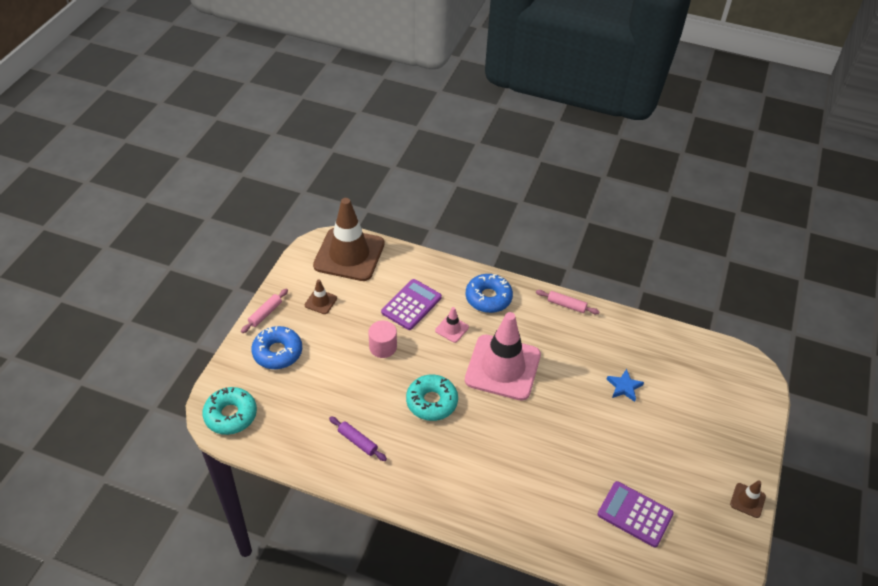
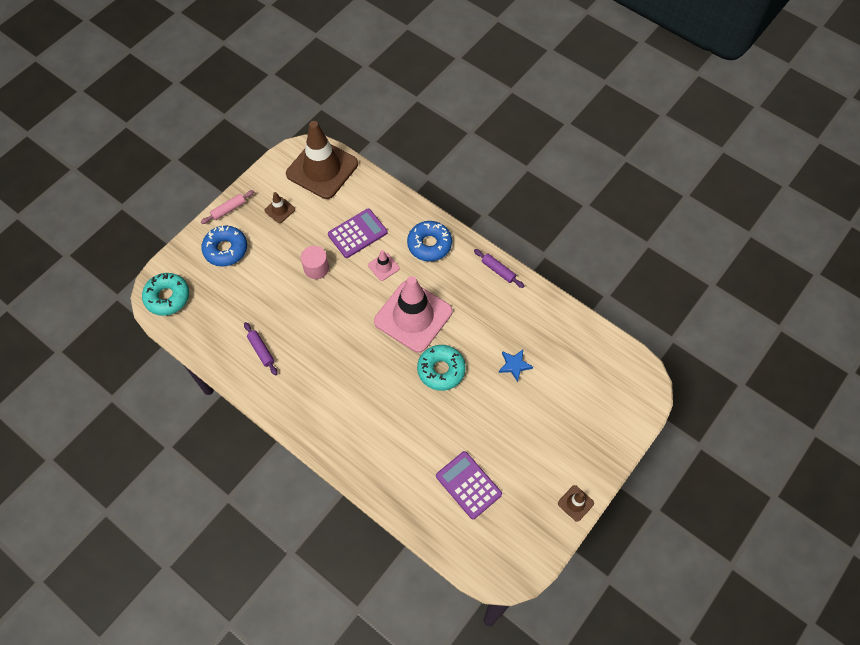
camera: 20 degrees right, 15 degrees up
turquoise donut [406,374,458,421] -> turquoise donut moved to [417,345,466,391]
pink rolling pin [536,290,600,314] -> purple rolling pin [474,249,524,288]

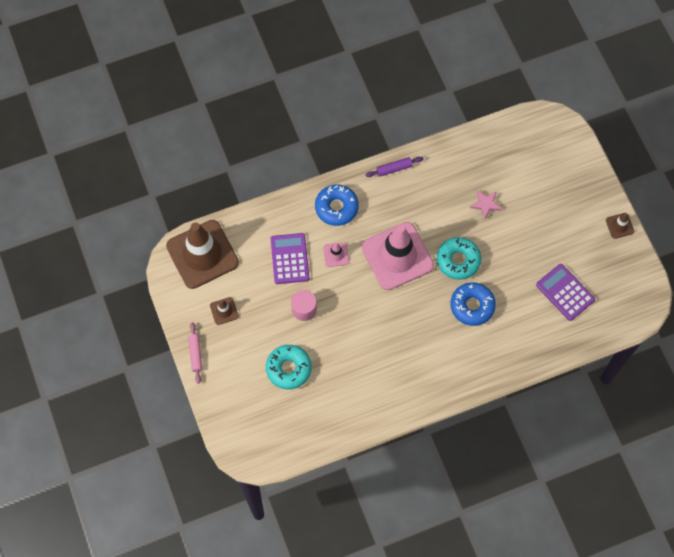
camera: 60 degrees left, 5 degrees up
turquoise donut [142,273,189,316] -> turquoise donut moved to [266,345,312,389]
blue donut [201,226,247,267] -> blue donut moved to [451,282,496,326]
purple rolling pin [244,322,277,375] -> none
purple calculator [436,451,502,519] -> purple calculator turned 60 degrees clockwise [536,264,595,321]
blue star [499,350,533,382] -> pink star [470,190,502,219]

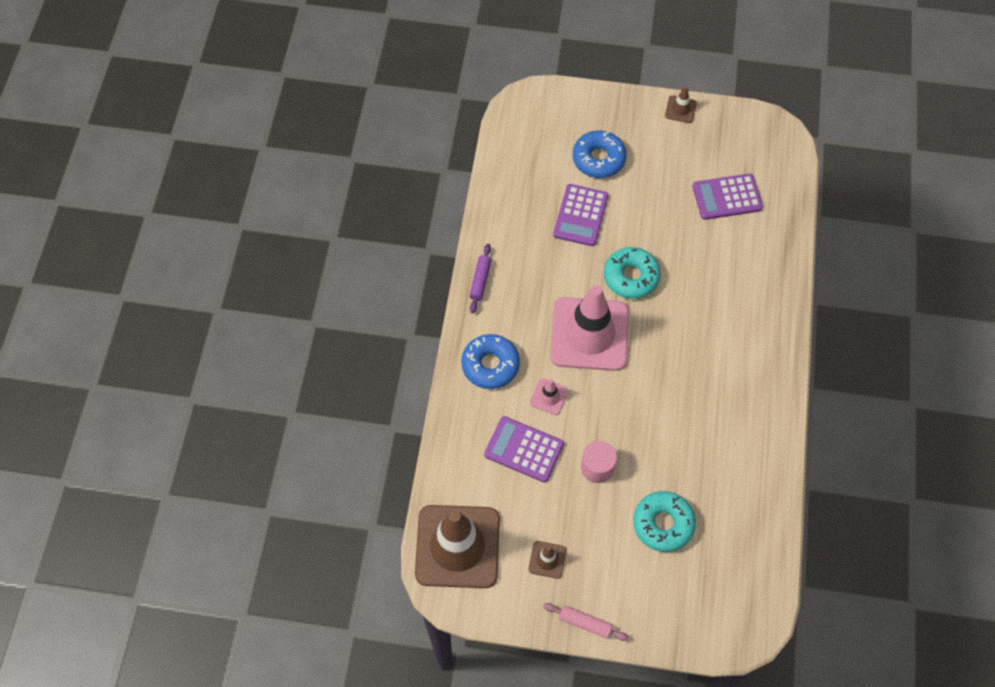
camera: 60 degrees left, 5 degrees down
blue donut [451,282,496,326] -> blue donut moved to [573,130,626,178]
pink star [470,190,502,219] -> purple calculator [553,184,608,246]

